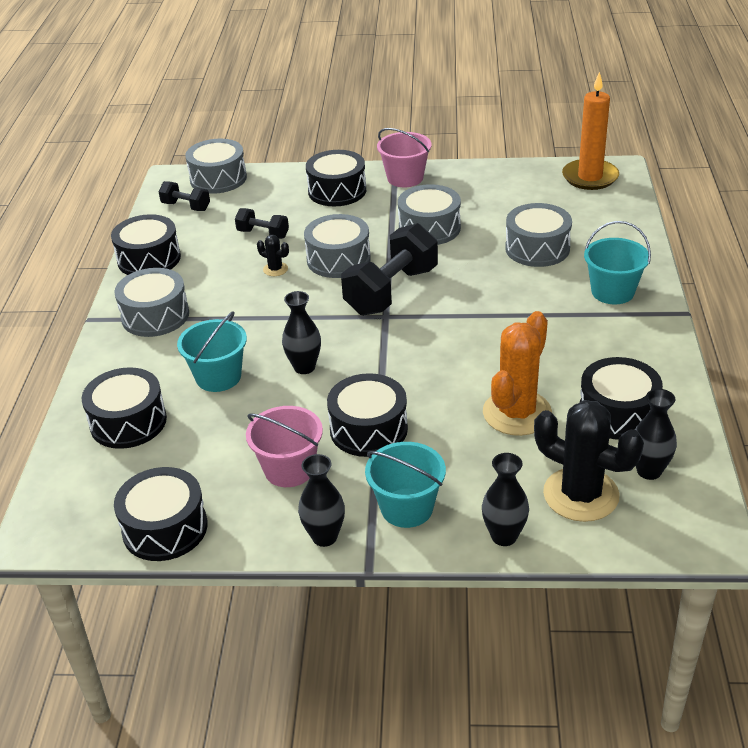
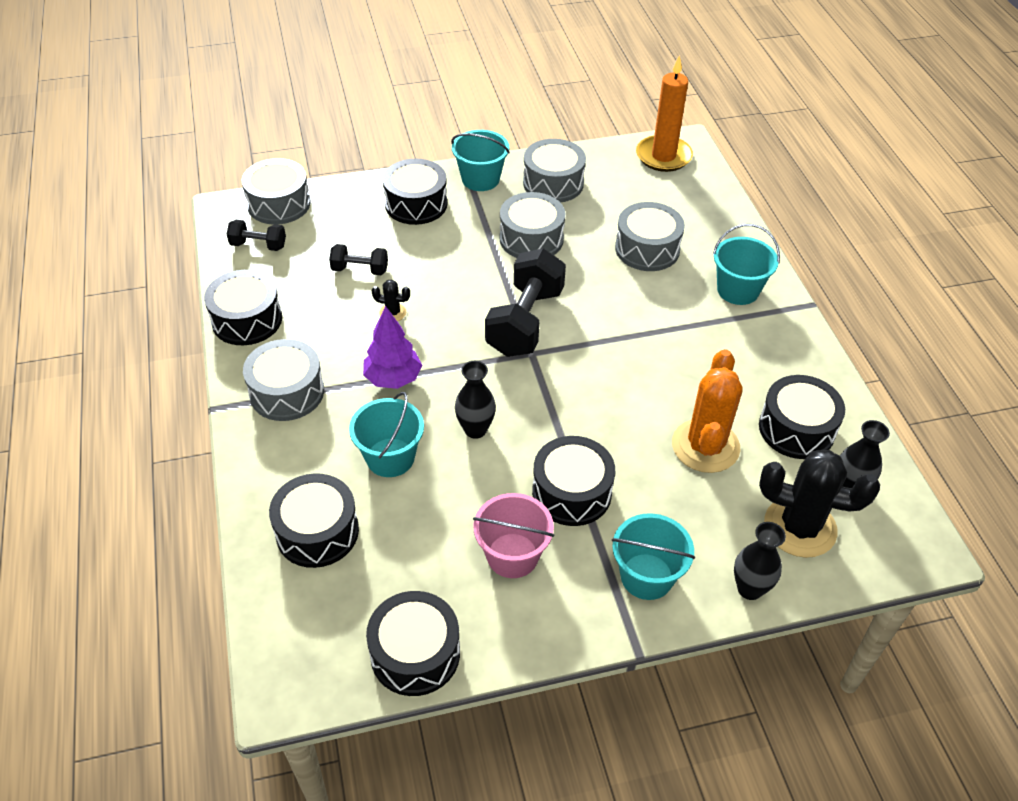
camera: 20 degrees left, 10 degrees up
black vase [298,454,345,547] -> none
grey drum [304,214,371,278] -> grey drum moved to [523,139,586,203]
pink bucket [377,128,431,187] -> turquoise bucket [451,130,510,191]
none -> purple tree [363,306,422,389]

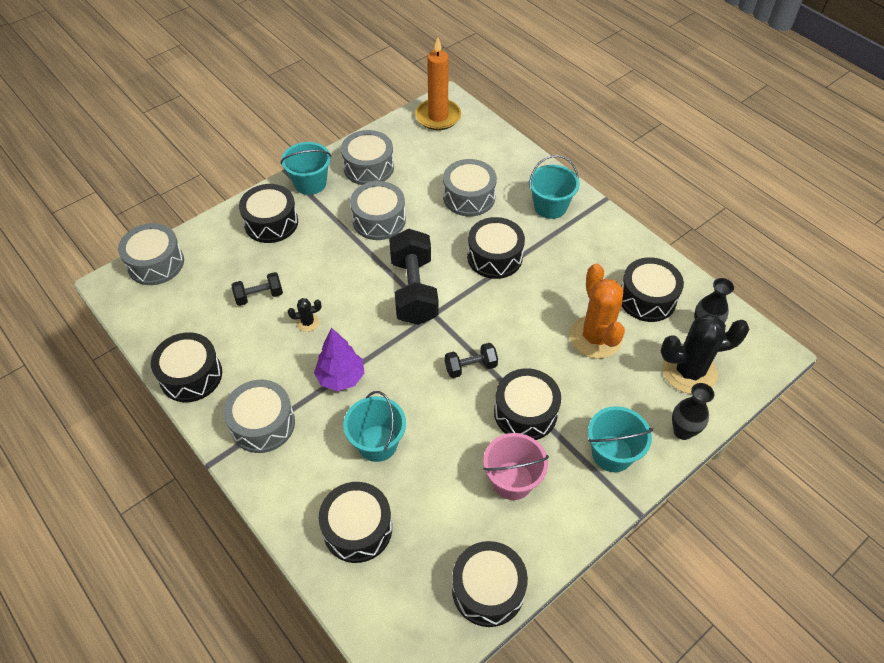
camera: 25 degrees left, 5 degrees up
black dumbbell [227,220,286,251] -> black dumbbell moved to [445,343,498,378]
black vase [455,361,496,439] -> none
none -> black drum [467,217,525,279]

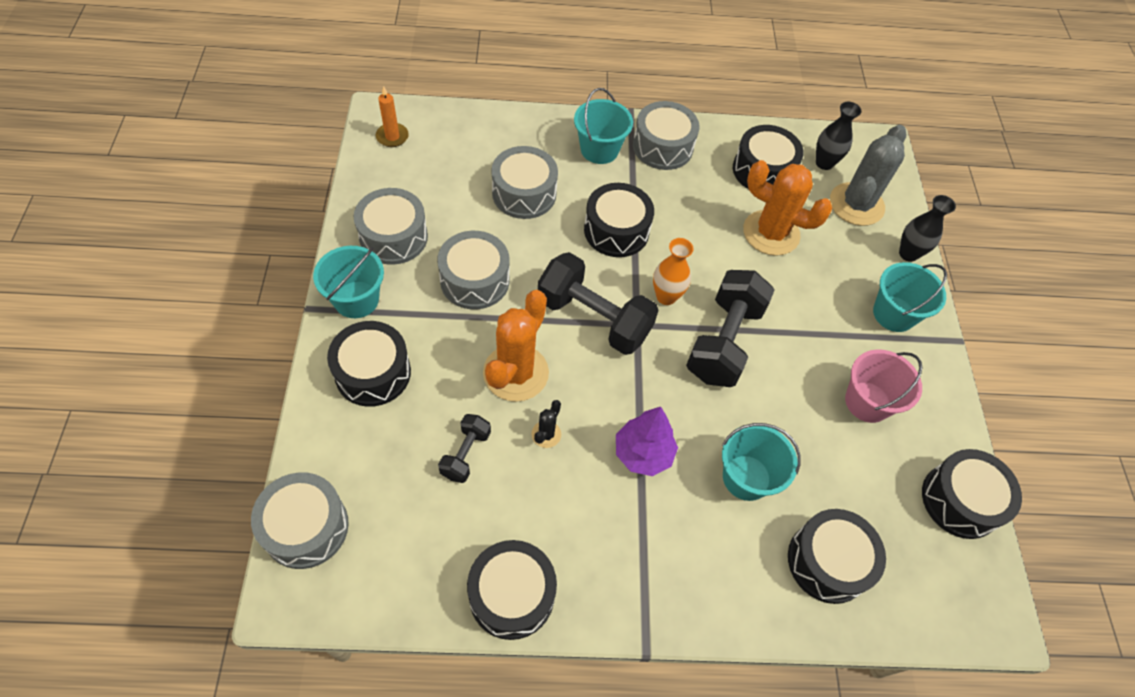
camera: 55 degrees left, 5 degrees up
grey drum [223,380,295,453] -> grey drum moved to [633,101,700,170]
orange candle [415,38,461,130] -> orange candle [376,86,409,147], size x0.55
black dumbbell [445,343,498,378] -> black dumbbell [686,270,775,387], size x1.95
black drum [494,368,561,440] -> none
black cactus [661,314,749,394] -> grey cactus [830,125,906,226]
none -> orange cactus [483,290,549,402]
none -> orange vase [653,238,694,305]

